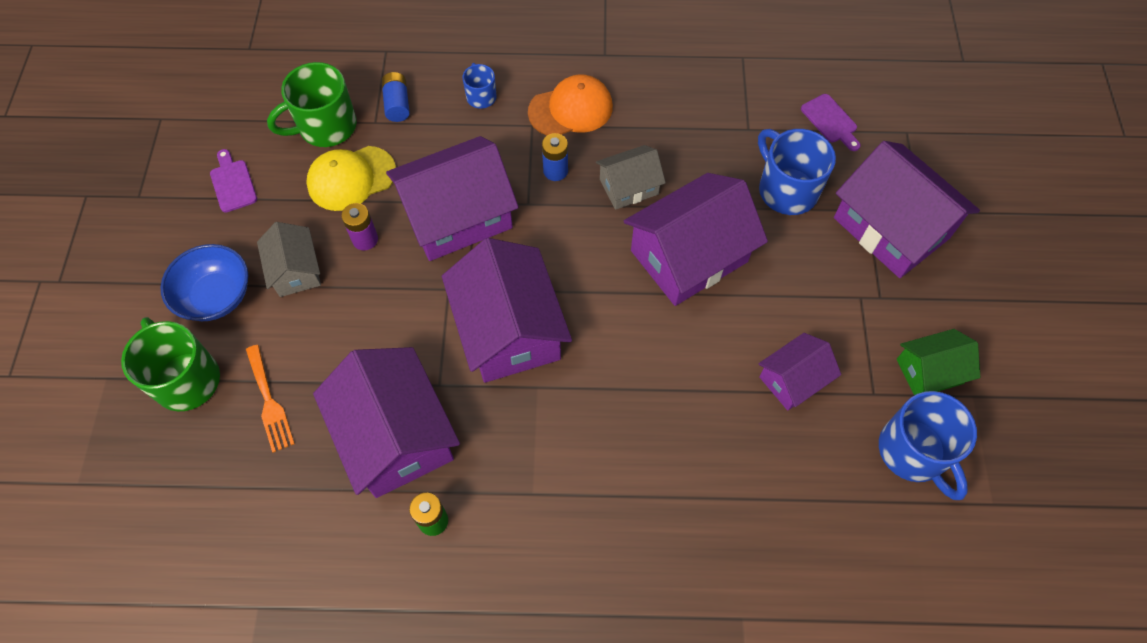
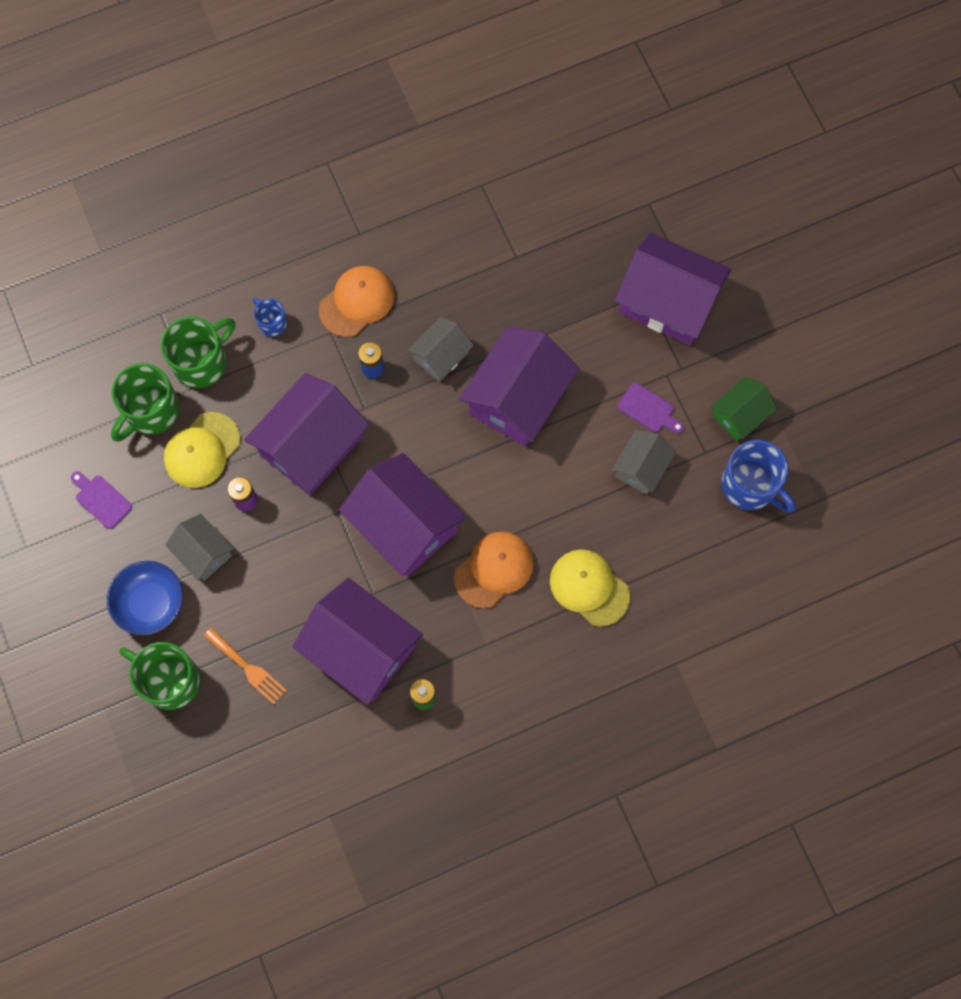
camera: 25 degrees left, 10 degrees up
blue battery [382,72,410,122] -> green mug [161,316,235,388]
blue mug [758,129,836,215] -> none
purple house [759,333,841,411] -> grey house [612,430,676,495]
purple cutting board [801,94,861,151] -> purple cutting board moved to [618,383,684,434]
none -> orange cap [454,532,534,609]
none -> yellow cap [550,549,630,627]

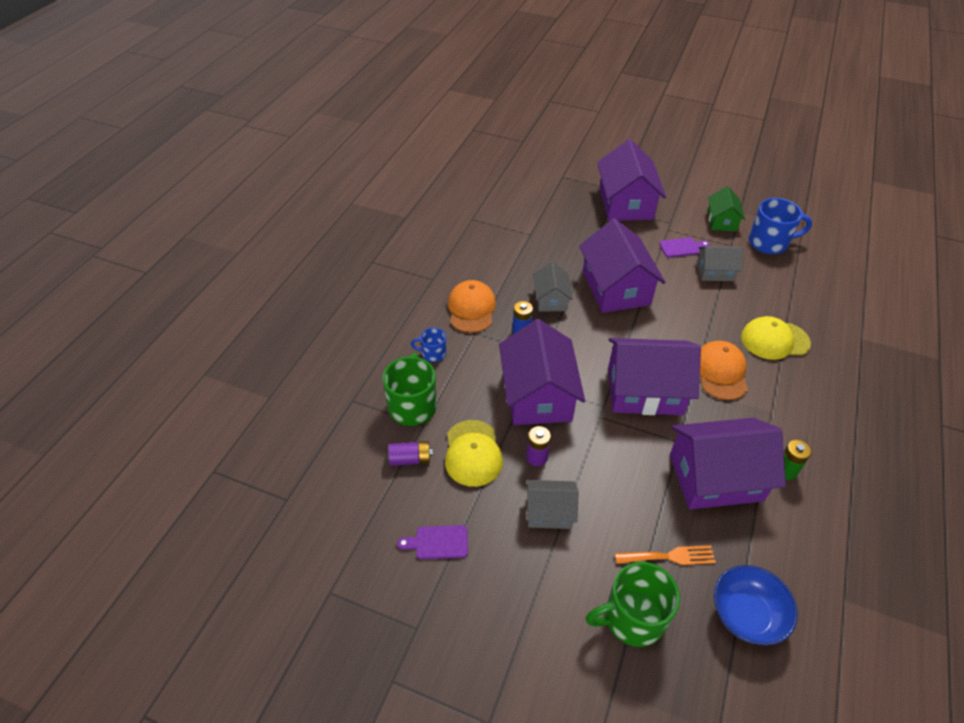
camera: 45 degrees left, 25 degrees down
blue bowl [107,561,183,635] -> blue bowl moved to [714,565,798,645]
green mug [111,363,180,442] -> purple battery [388,441,433,466]
grey house [612,430,676,495] -> grey house turned 75 degrees counterclockwise [697,246,743,281]
purple house [615,233,731,345] -> purple house turned 75 degrees counterclockwise [597,139,666,221]

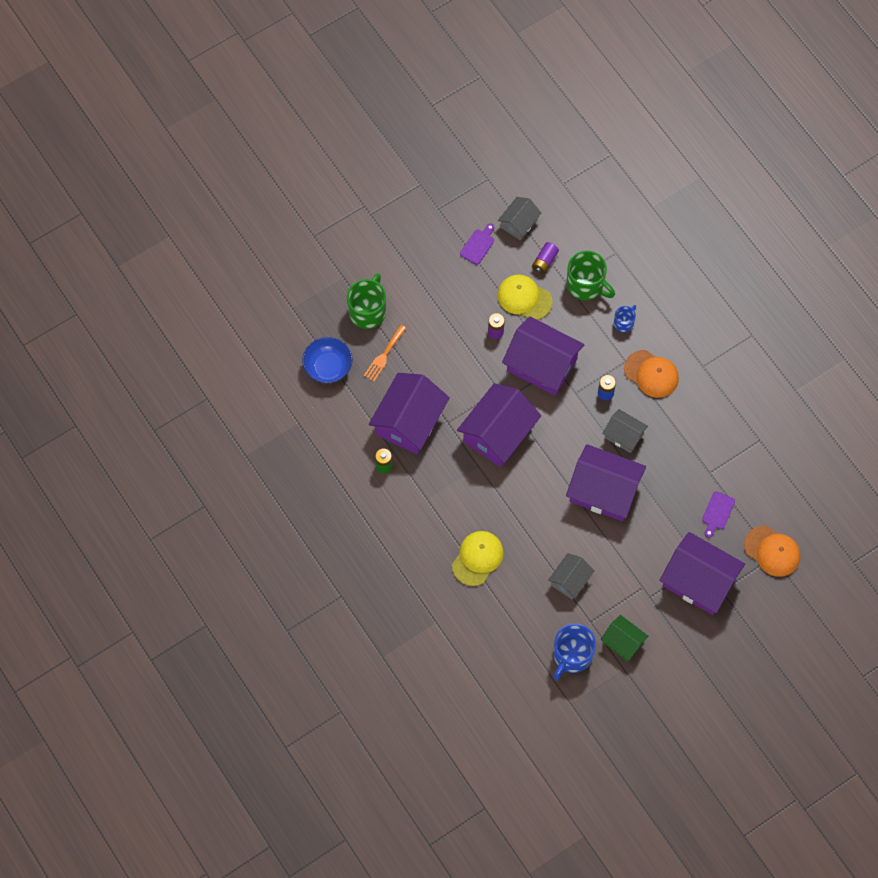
camera: 125 degrees right, 20 degrees up
grey house [526,480,579,529] -> grey house moved to [498,197,541,241]
purple cutting board [659,237,710,258] -> purple cutting board moved to [702,491,735,538]
orange cap [700,341,748,400] -> orange cap moved to [744,526,800,577]

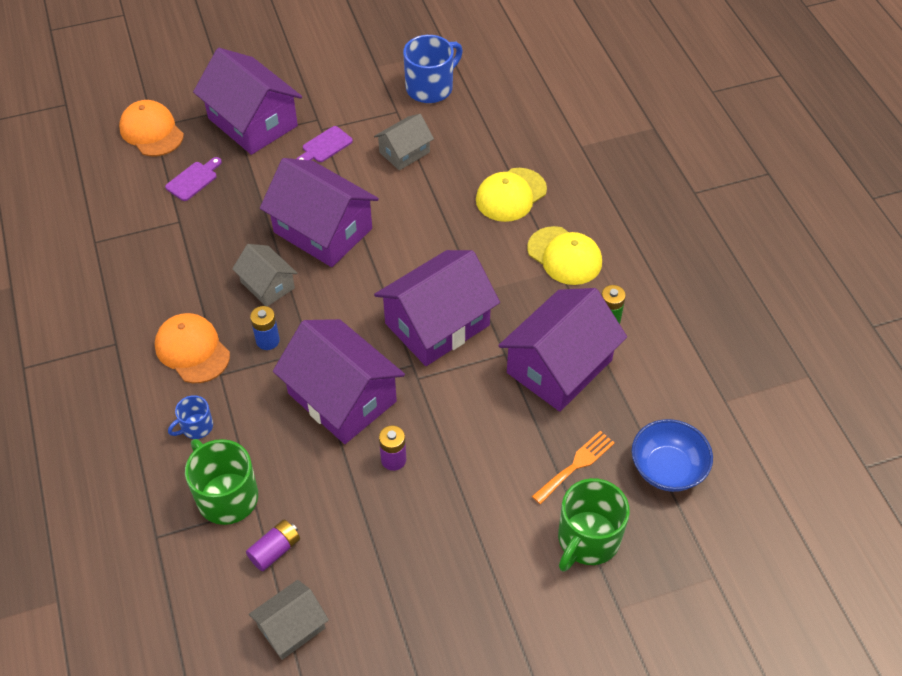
camera: 165 degrees left, 15 degrees down
purple cutting board [460,223,494,265] -> purple cutting board moved to [296,126,353,162]
yellow cap [497,275,552,320] -> yellow cap moved to [527,226,602,285]
green house [601,615,648,661] -> none

